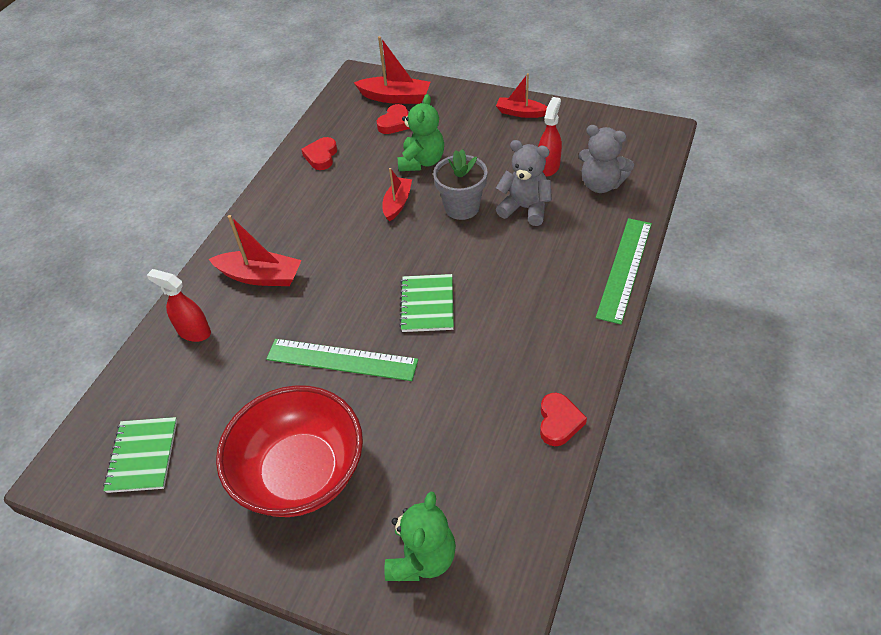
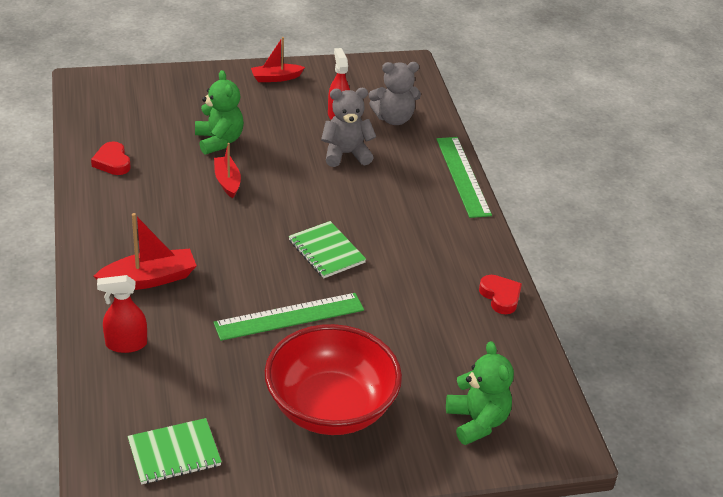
camera: 40 degrees left, 10 degrees down
green notebook [103,417,177,493] -> green notebook turned 75 degrees counterclockwise [128,418,222,484]
red boat [354,36,430,104] -> none
red heart [377,104,410,134] -> none
grey flower pot [433,149,487,220] -> none

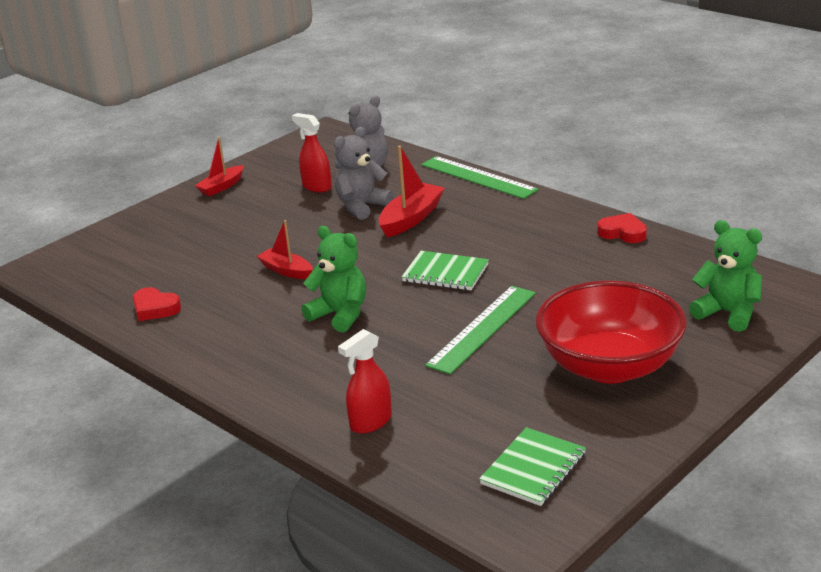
camera: 30 degrees left, 10 degrees down
red boat [94,213,197,290] -> red boat moved to [379,146,445,237]
green teddy bear [195,70,244,155] -> green teddy bear moved to [301,226,366,332]

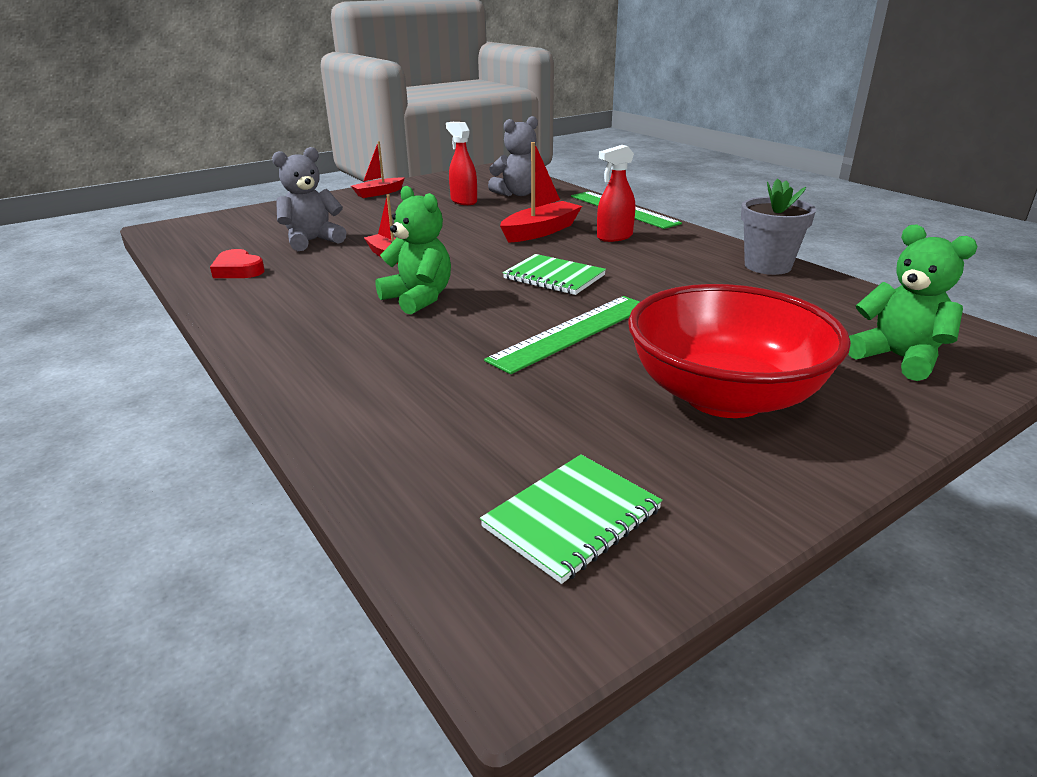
camera: 10 degrees right, 0 degrees up
grey teddy bear [334,127,394,220] -> grey teddy bear moved to [272,147,347,251]
red spray bottle [338,329,392,434] -> red spray bottle moved to [597,145,635,242]
red heart [597,213,647,243] -> grey flower pot [741,179,816,275]

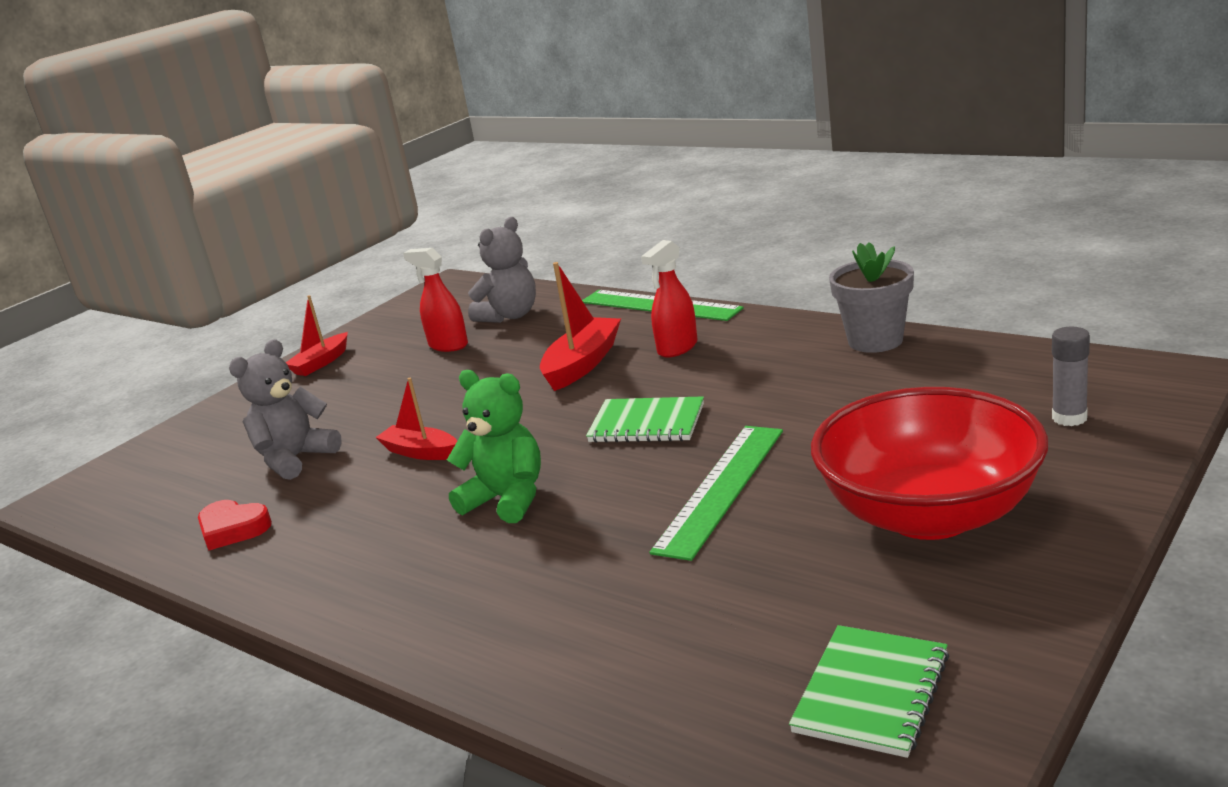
camera: 15 degrees left, 5 degrees down
green teddy bear [848,225,978,381] -> grey glue stick [1052,327,1090,426]

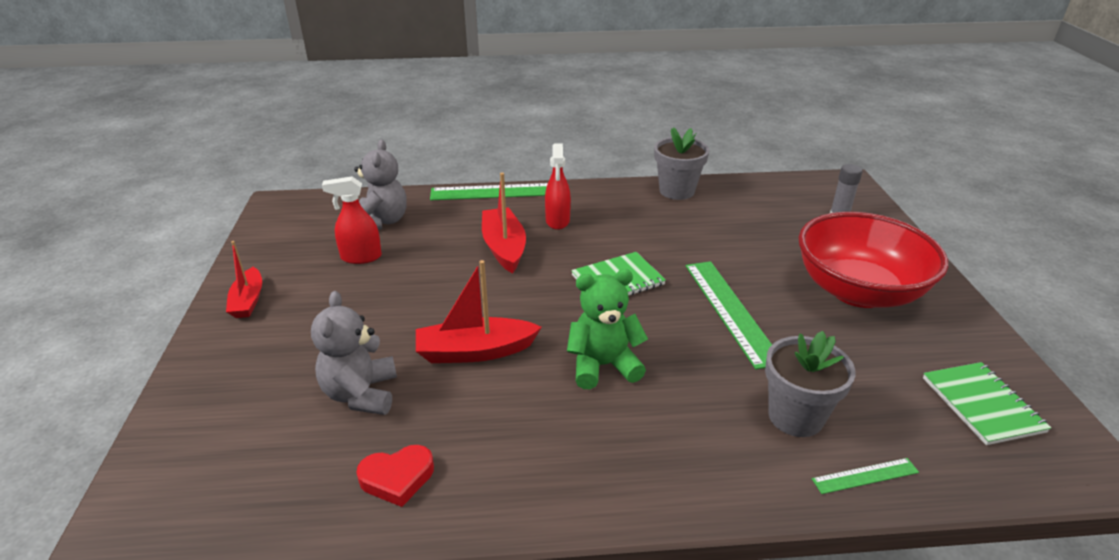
camera: 45 degrees left, 10 degrees up
red boat [375,377,457,460] -> red boat [416,260,542,363], size x1.50
none -> grey flower pot [765,331,856,437]
none -> green ruler [812,458,919,494]

